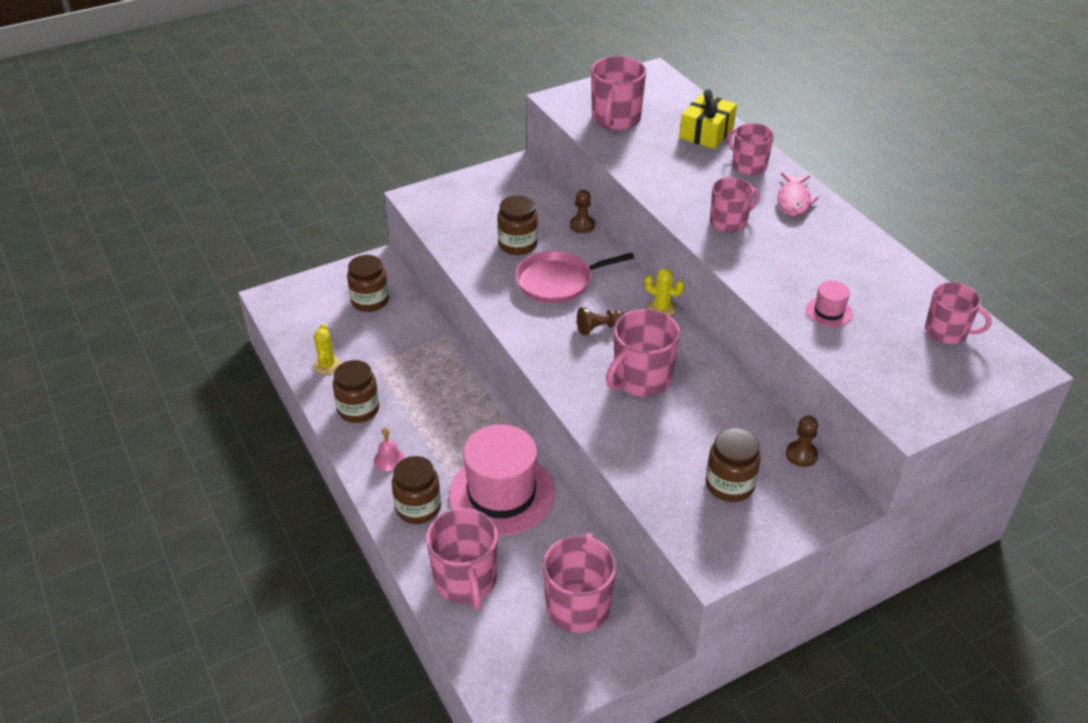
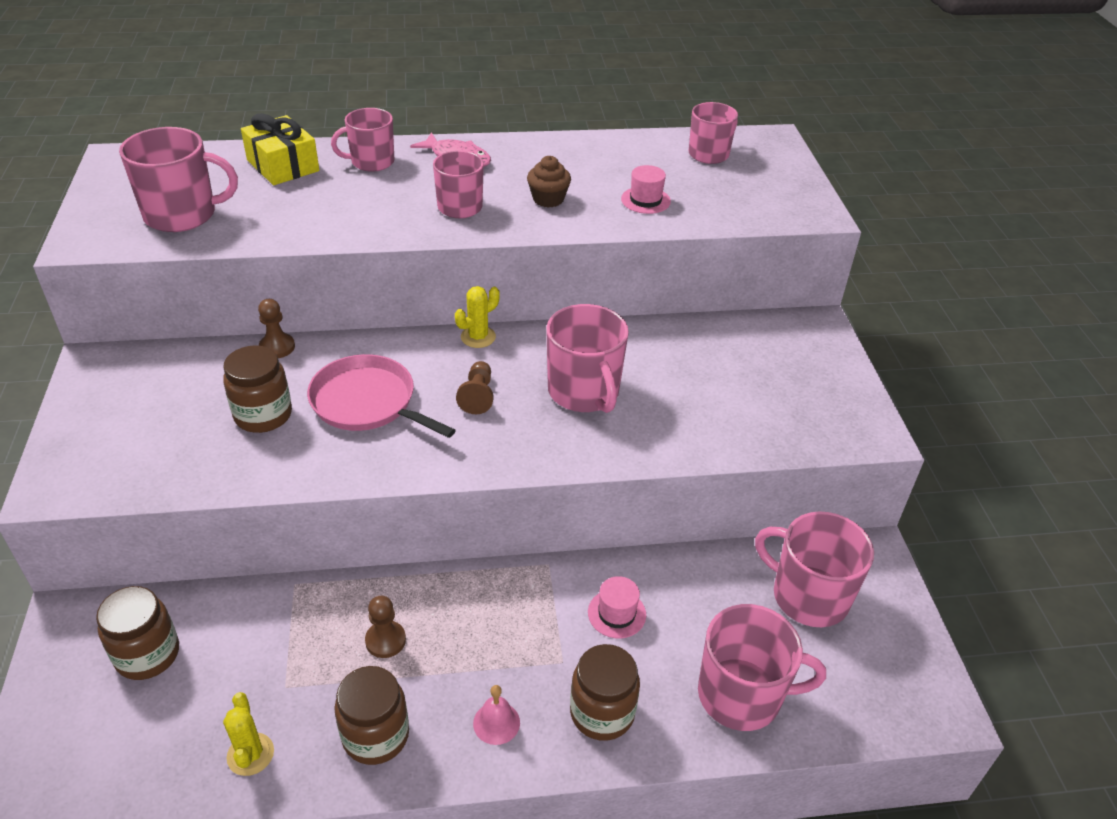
camera: 70 degrees left, 0 degrees up
yellow cactus [313,324,341,374] -> yellow cactus turned 60 degrees clockwise [223,692,274,776]
pink hat [449,425,555,536] -> pink hat [588,576,646,638], size x0.42
pink pan [515,251,634,303] -> pink pan turned 120 degrees clockwise [307,354,456,438]
pink mug [591,56,646,130] -> pink mug turned 45 degrees counterclockwise [119,127,238,232]
brown jar [706,428,761,502] -> none
brown pawn [786,416,818,467] -> brown pawn moved to [365,596,406,658]
none -> brown cupcake [527,156,571,208]

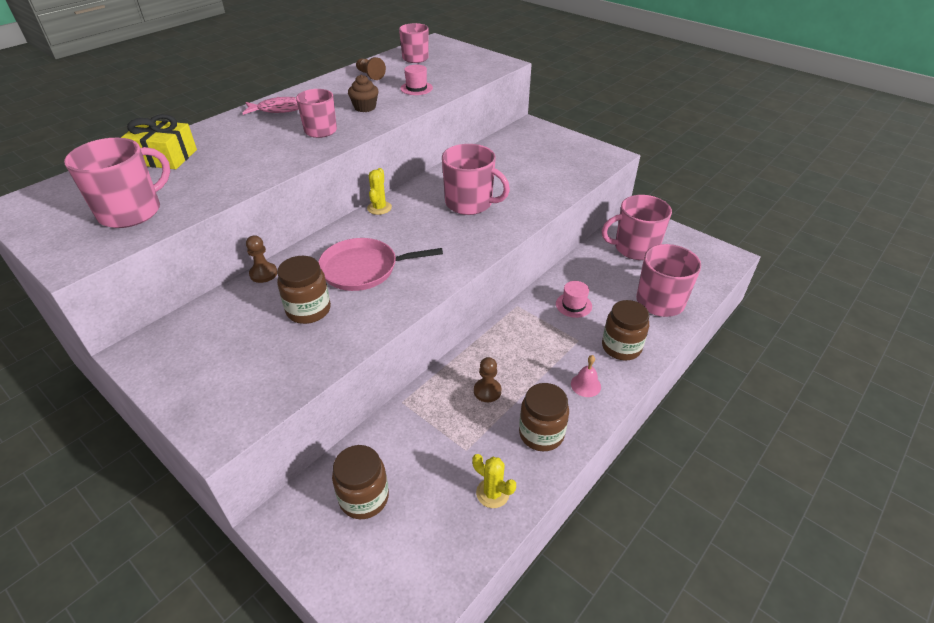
camera: 40 degrees left, 0 degrees up
pink mug [331,108,394,172] -> none
brown pawn [456,361,493,414] -> brown pawn moved to [356,57,386,80]

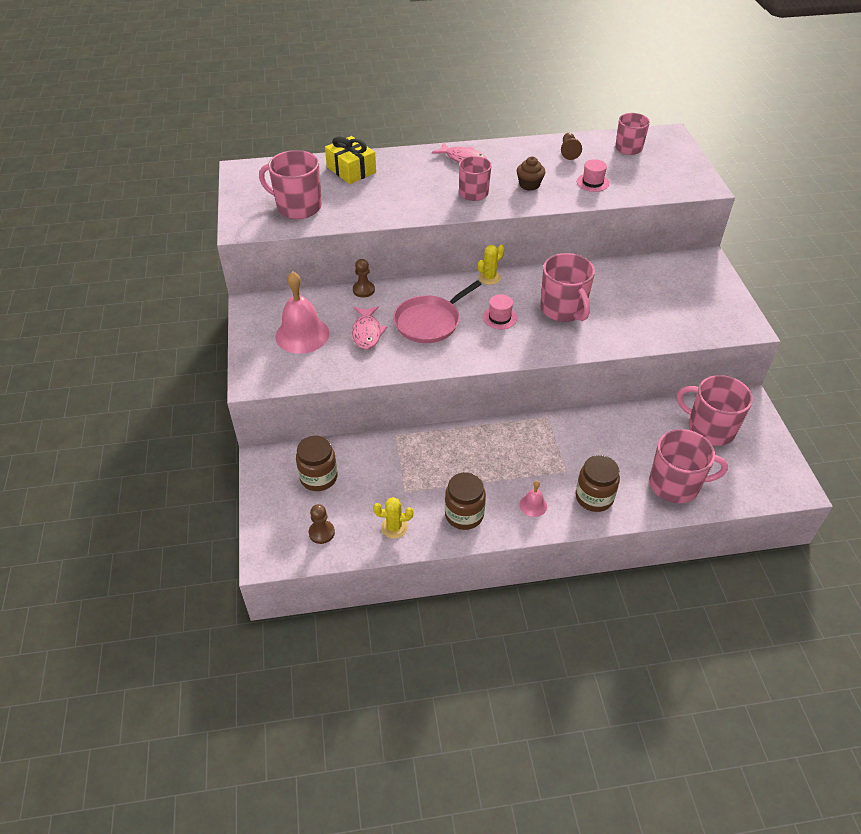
camera: 40 degrees right, 5 degrees up
pink mug [64,138,170,228] -> pink mug turned 150 degrees counterclockwise [259,150,322,219]
brown jar [277,256,331,324] -> pink fish [352,306,387,349]
pink pan [318,238,443,291] -> pink pan turned 75 degrees counterclockwise [393,280,482,343]
yellow cactus [472,454,516,508] -> yellow cactus turned 75 degrees counterclockwise [373,497,413,539]
brown pawn [474,357,502,402] -> brown pawn moved to [309,504,335,544]
pink hat [556,281,592,318] -> pink hat moved to [483,294,517,329]
none -> pink bell [275,271,330,354]

